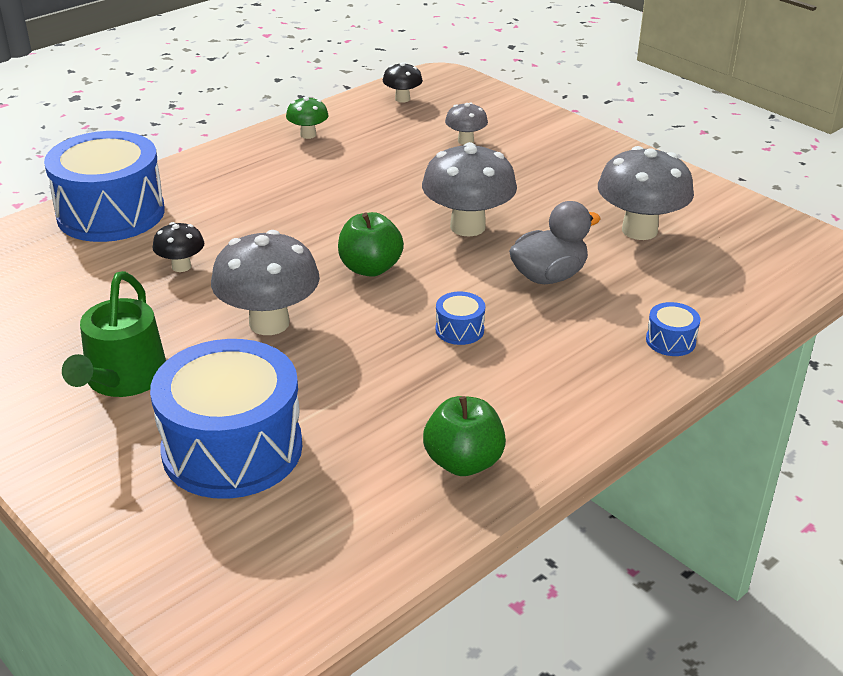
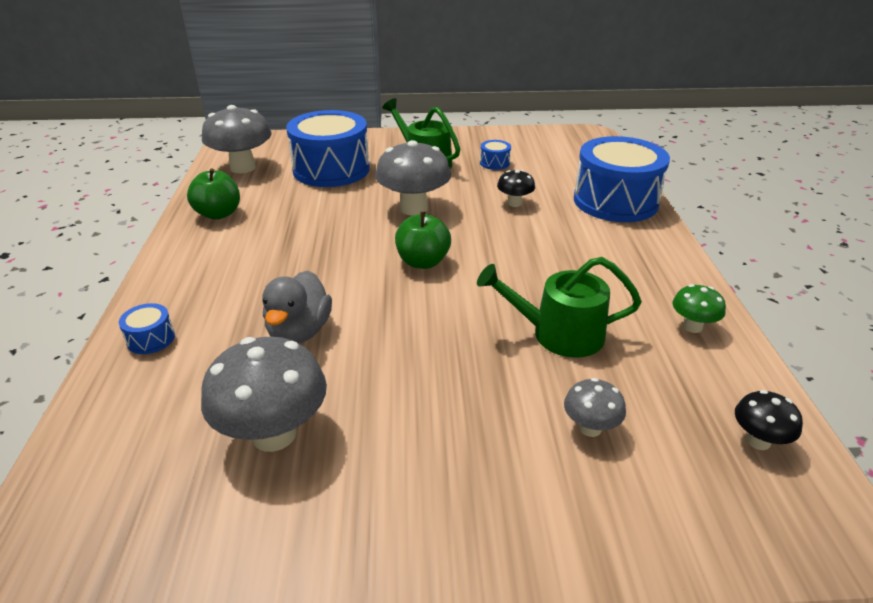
camera: 130 degrees right, 0 degrees up
grey mushroom [422,142,517,237] -> grey mushroom moved to [202,105,271,173]
blue drum [435,291,485,345] -> blue drum moved to [480,140,511,170]
none -> green watering can [477,257,642,358]

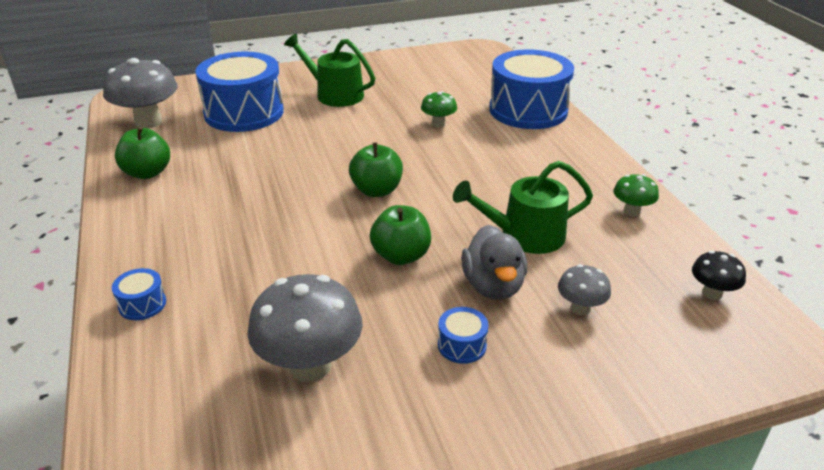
camera: 15 degrees left, 0 degrees up
grey duck [262,271,332,344] -> grey duck moved to [461,225,527,300]
grey mushroom [375,140,451,216] -> none
blue drum [480,140,511,170] -> blue drum moved to [438,307,488,364]
black mushroom [497,170,535,207] -> green mushroom [421,91,457,127]
none -> green apple [370,205,431,265]

